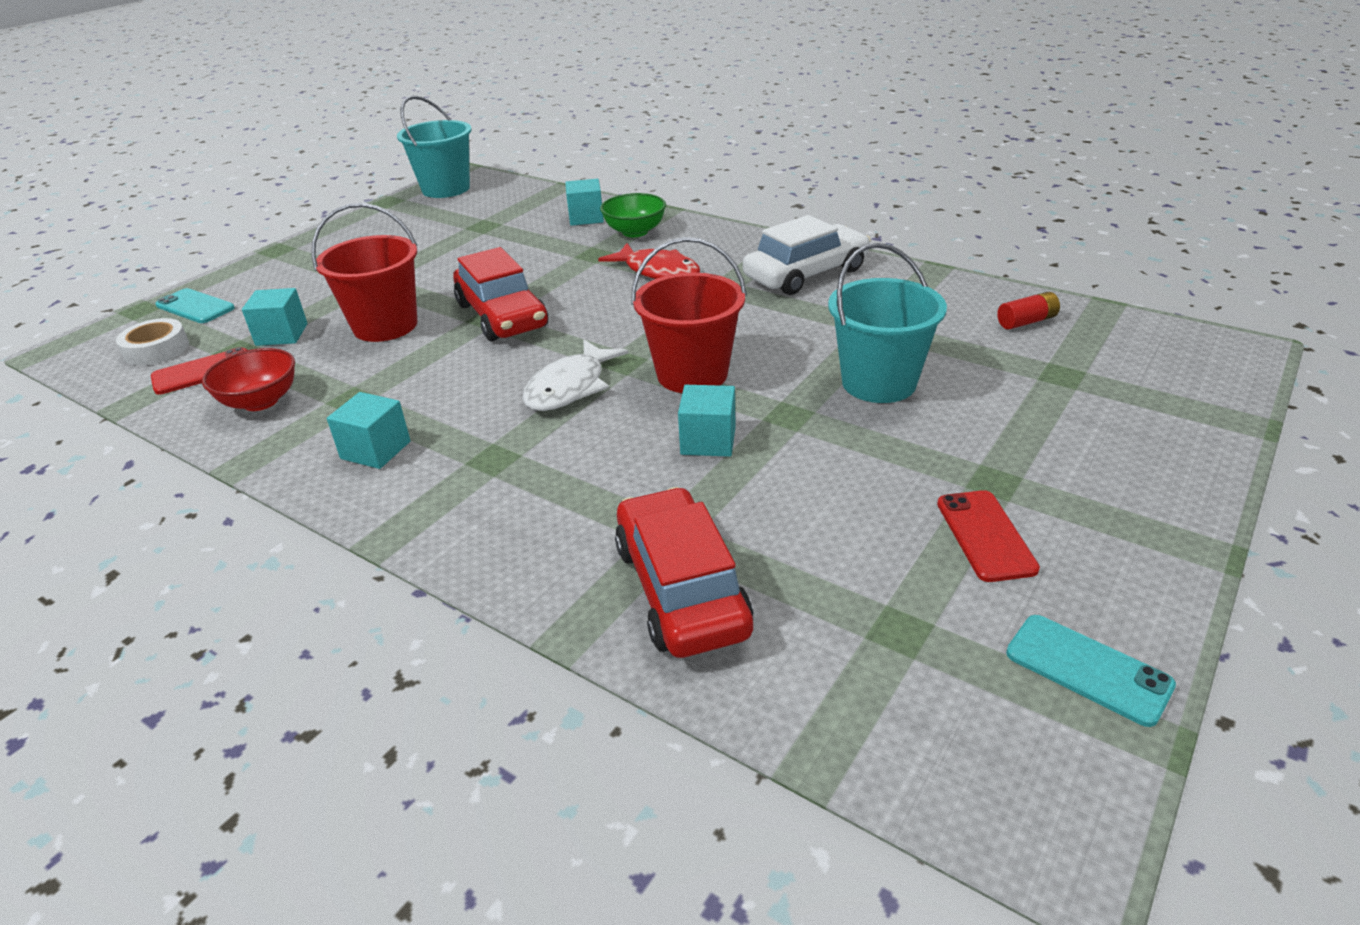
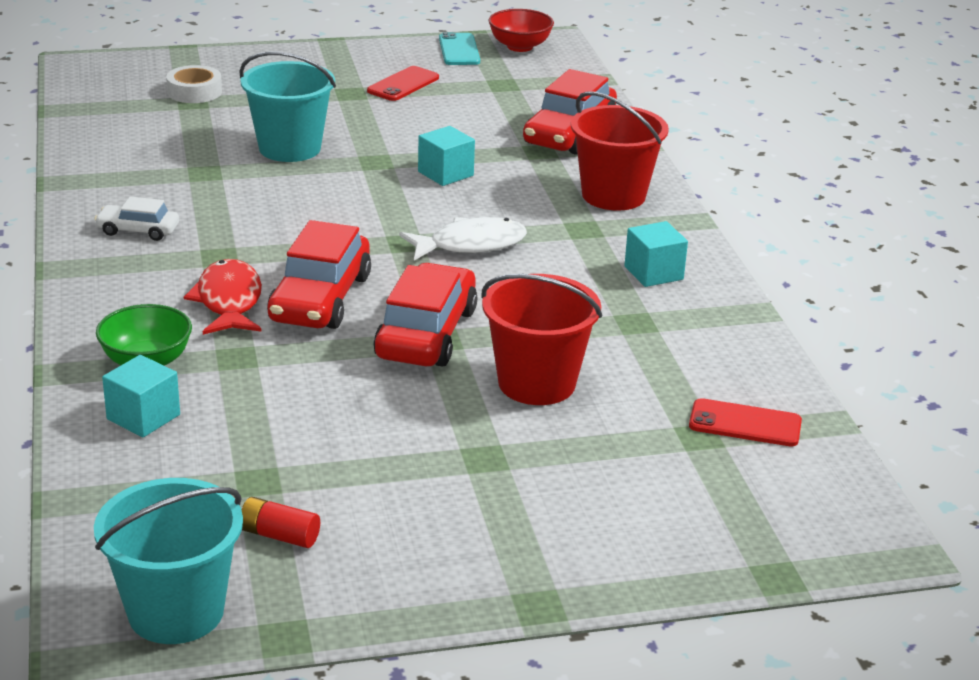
camera: 140 degrees left, 5 degrees down
white tape [116,318,189,366] -> white tape moved to [166,65,222,103]
turquoise phone [155,288,235,323] -> none
red bowl [202,348,295,411] -> red bowl moved to [489,9,554,52]
turquoise cube [242,288,307,346] -> none
red bucket [631,237,747,393] -> red bucket moved to [571,92,669,211]
white car [743,215,871,295] -> white car [95,197,179,241], size x0.54
red battery [997,292,1060,330] -> red battery moved to [241,497,320,548]
none -> red car [267,220,371,329]

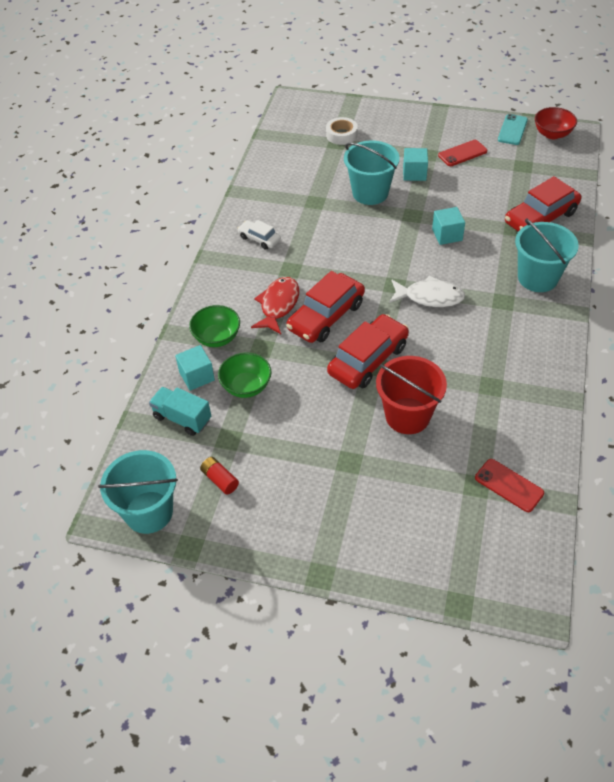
camera: 30 degrees right, 20 degrees up
red bucket [571,92,669,211] -> turquoise bucket [515,218,579,292]
turquoise cube [624,221,688,287] -> turquoise cube moved to [403,148,428,181]
none -> turquoise truck [149,387,211,436]
none -> green bowl [218,352,271,398]

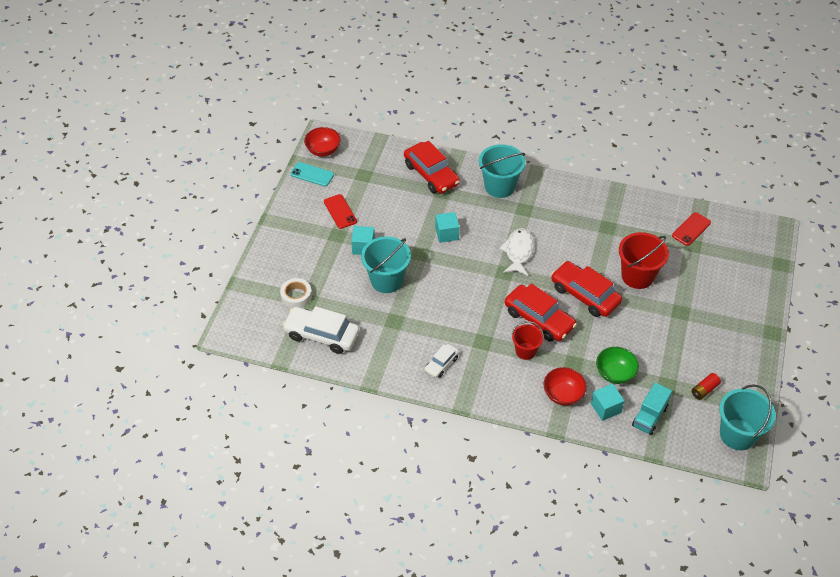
camera: 90 degrees left, 0 degrees up
green bowl [189,305,240,347] -> red bowl [543,367,587,405]
red fish [251,277,299,334] -> red bucket [512,321,544,360]
none -> white car [282,306,359,354]

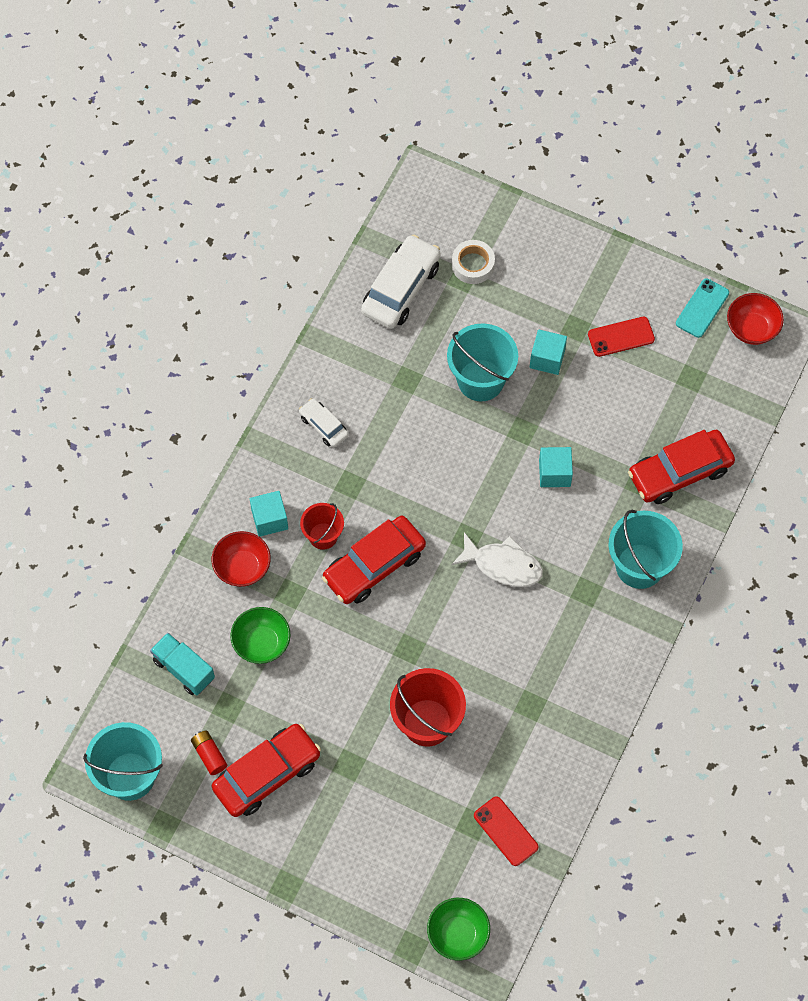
camera: 100 degrees right, 15 degrees up
red car [551,261,622,317] -> red car moved to [211,724,321,817]
turquoise cube [591,384,625,421] -> turquoise cube moved to [250,491,288,537]
none -> green bowl [427,898,490,960]

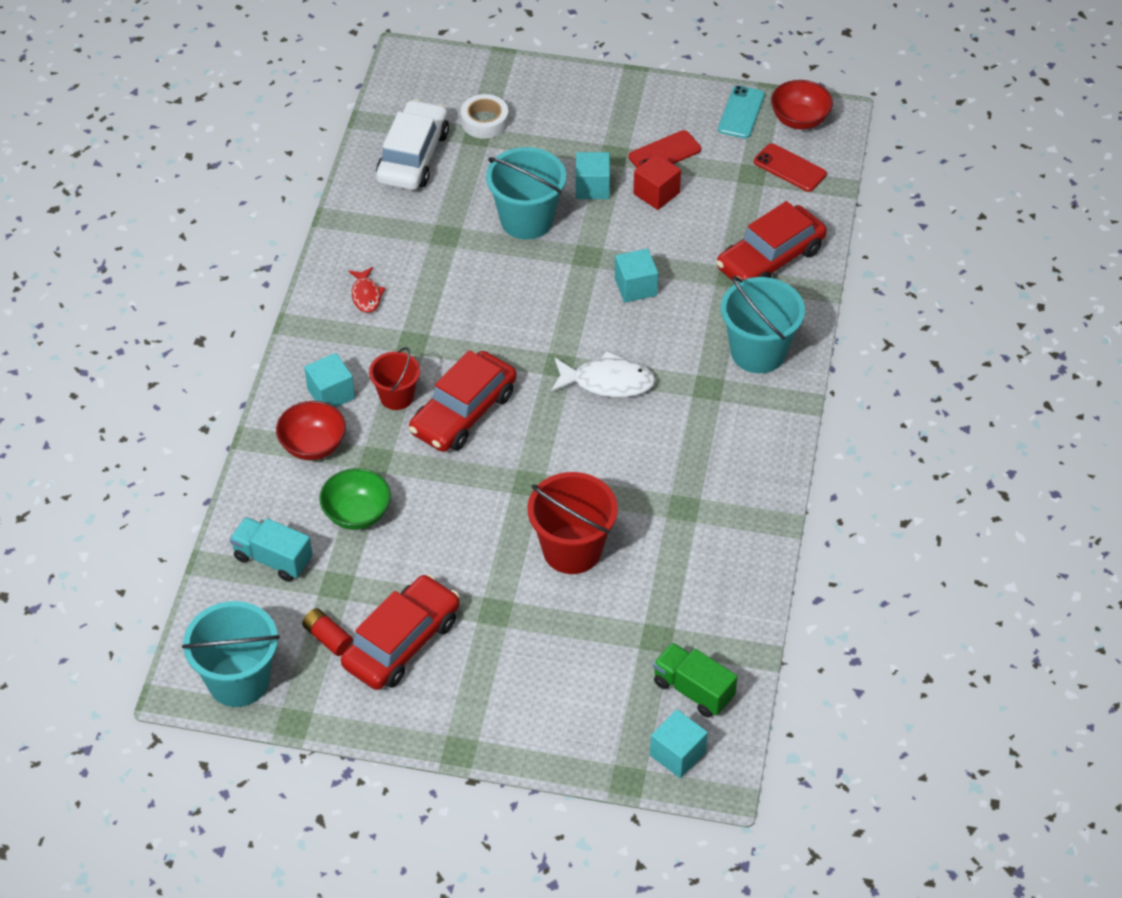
camera: 15 degrees left, 15 degrees down
white car [299,398,349,447] -> red fish [348,267,385,313]
green bowl [427,898,490,960] -> turquoise cube [650,709,708,778]
red phone [474,796,539,866] -> red phone moved to [754,143,827,192]
none -> red cube [633,154,681,210]
none -> green truck [653,643,738,718]

